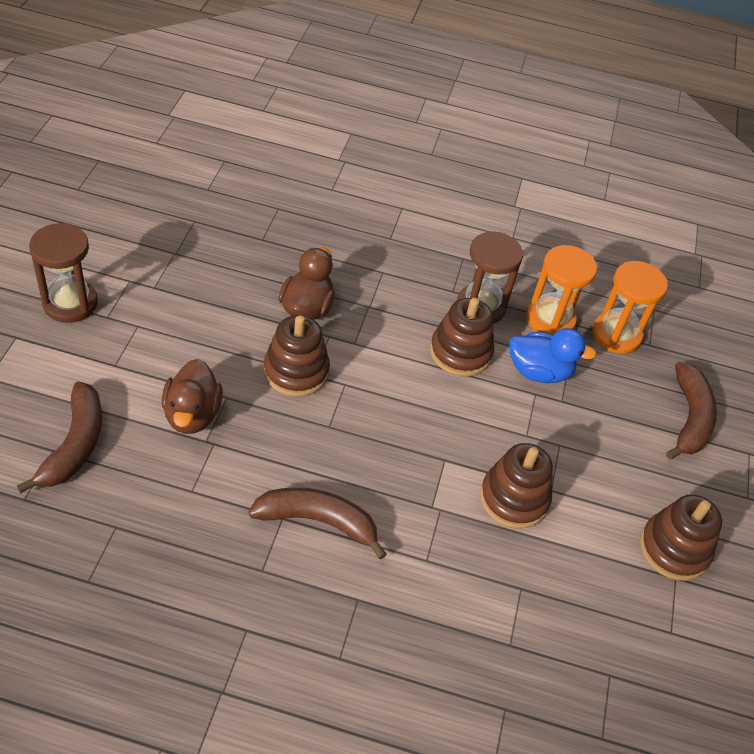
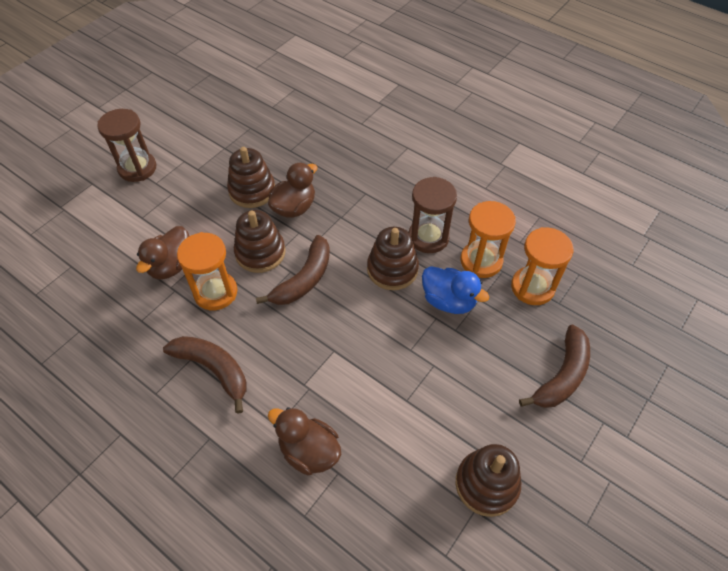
camera: 30 degrees right, 5 degrees up
brown banana [17,382,102,494] -> brown banana moved to [256,235,330,305]
brown stacking toy [480,443,553,529] -> brown stacking toy moved to [227,147,275,208]
none -> orange hourglass [177,232,238,310]
none -> brown duck [268,407,341,475]

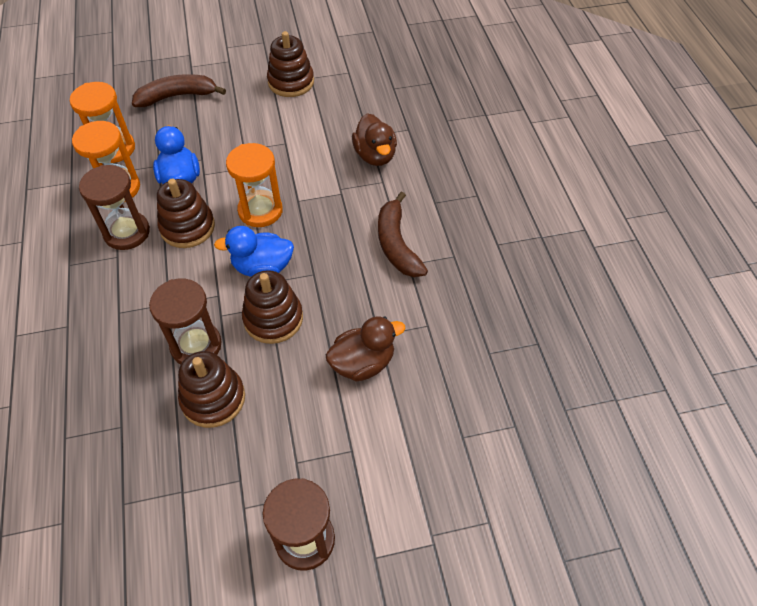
camera: 140 degrees left, 0 degrees up
orange hourglass [177,232,238,310] -> orange hourglass moved to [226,143,283,227]
brown banana [256,235,330,305] -> blue duck [214,226,294,277]
brown duck [268,162,317,218] -> brown hourglass [149,279,221,364]

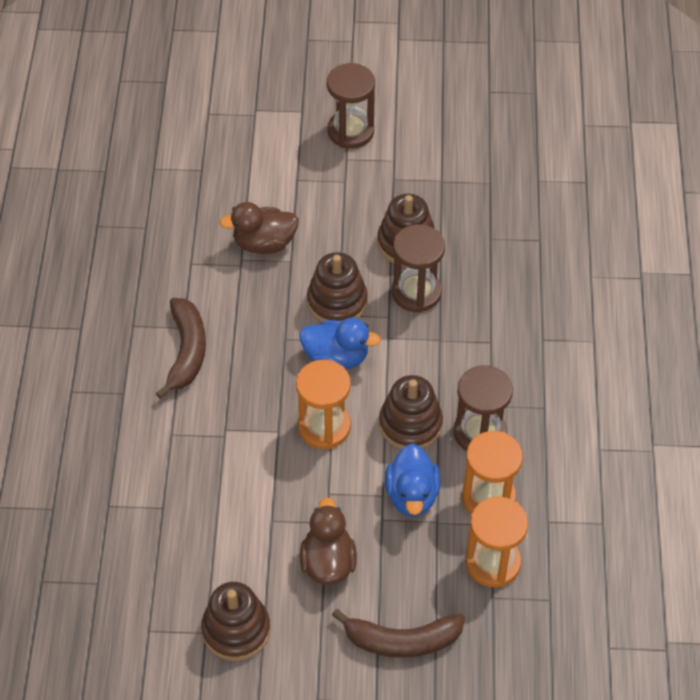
camera: 165 degrees left, 0 degrees up
brown duck [352,113,397,166] -> brown duck moved to [300,497,357,585]

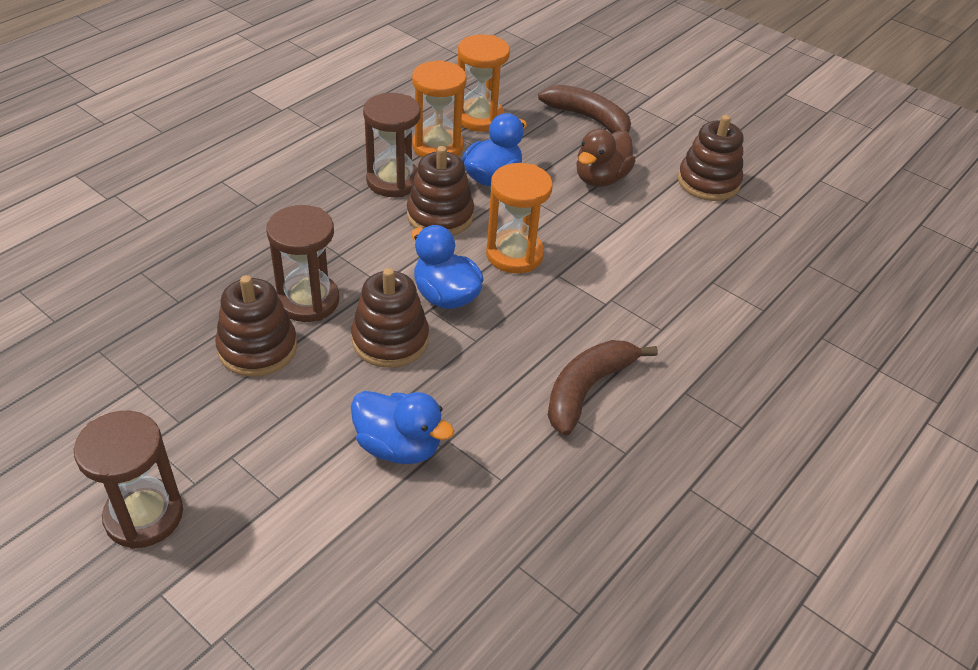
camera: 145 degrees left, 10 degrees down
brown duck [220,202,299,254] -> blue duck [351,391,454,464]

